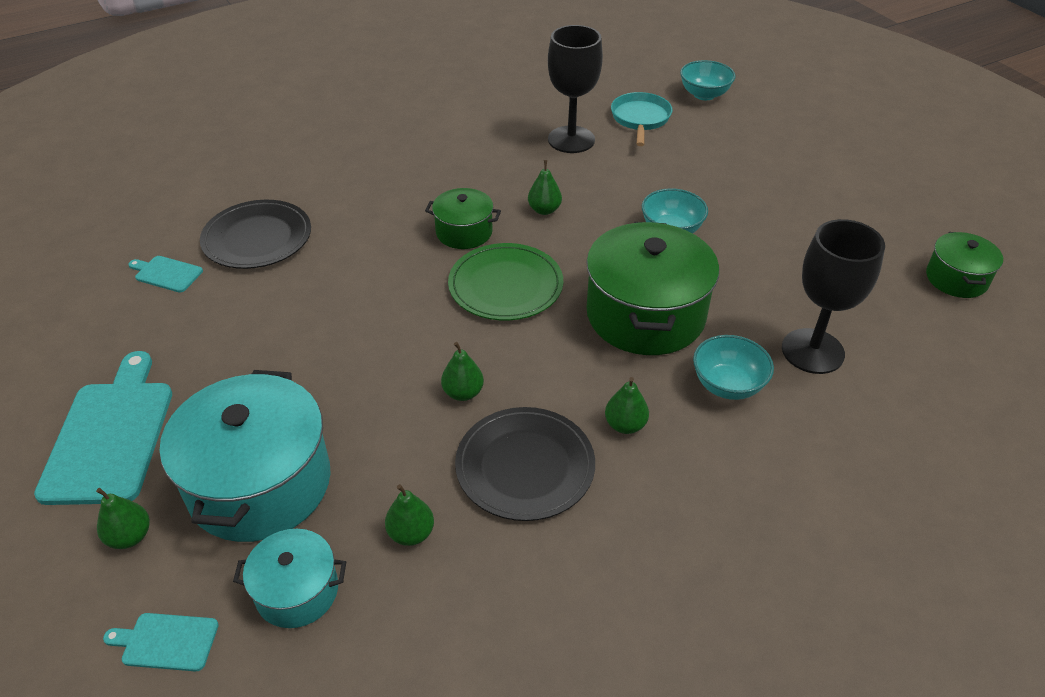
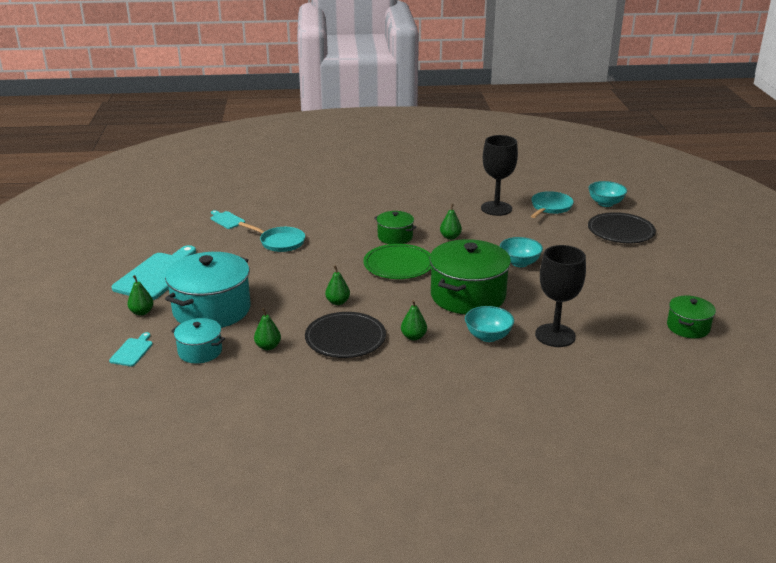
camera: 25 degrees right, 15 degrees down
turquoise cutting board [103,613,219,672] -> turquoise cutting board turned 75 degrees clockwise [109,332,153,367]
black plate [200,200,311,269] -> black plate moved to [588,212,656,243]
none -> turquoise pan [238,222,305,252]

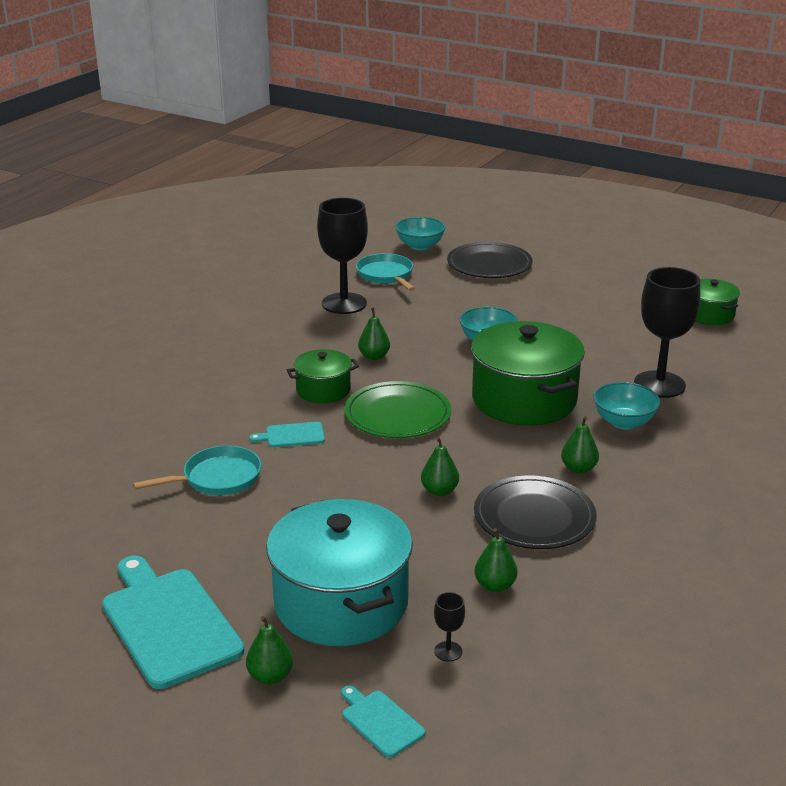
camera: 55 degrees left, 0 degrees up
turquoise pot [171,318,225,364] -> black goblet [434,592,465,662]
turquoise cutting board [211,210,245,229] -> turquoise cutting board moved to [249,422,325,447]

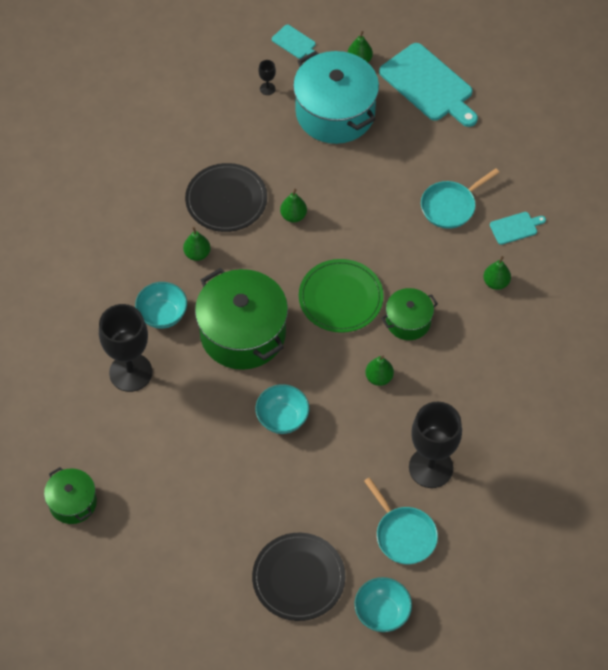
camera: 170 degrees right, 30 degrees up
turquoise cutting board [249,422,325,447] -> turquoise cutting board moved to [490,212,546,245]
green pear [474,528,517,592] -> green pear moved to [483,256,511,290]

